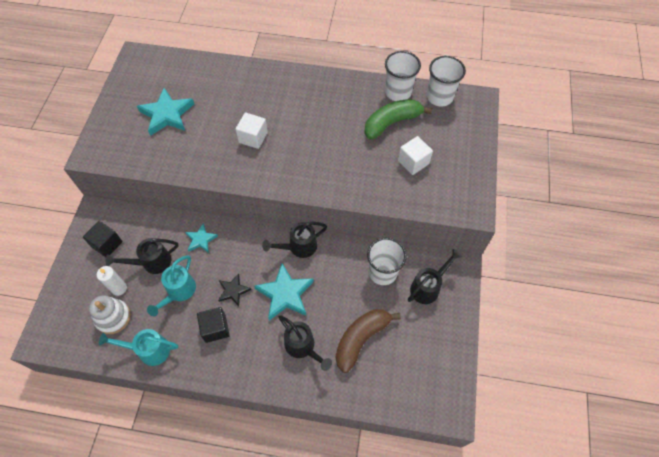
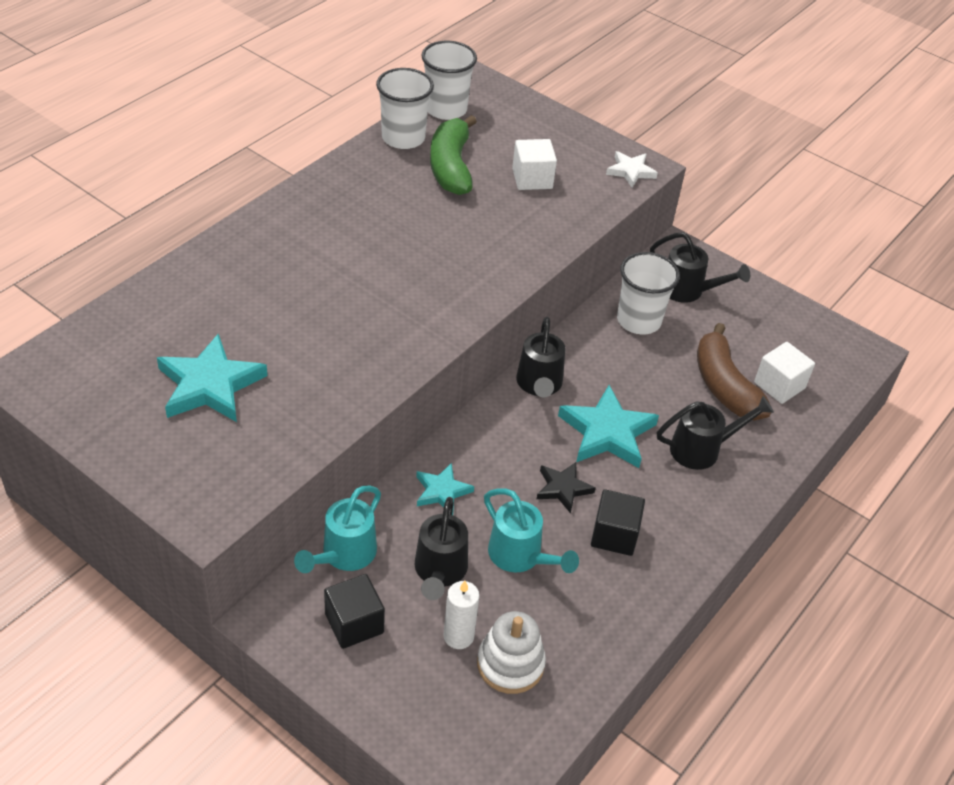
camera: 65 degrees left, 15 degrees down
turquoise watering can [99,329,178,366] -> turquoise watering can moved to [294,486,381,573]
white cube [235,112,268,149] -> white cube moved to [754,342,815,404]
black watering can [408,249,462,304] -> black watering can turned 135 degrees clockwise [650,232,750,303]
none -> white star [606,151,658,188]

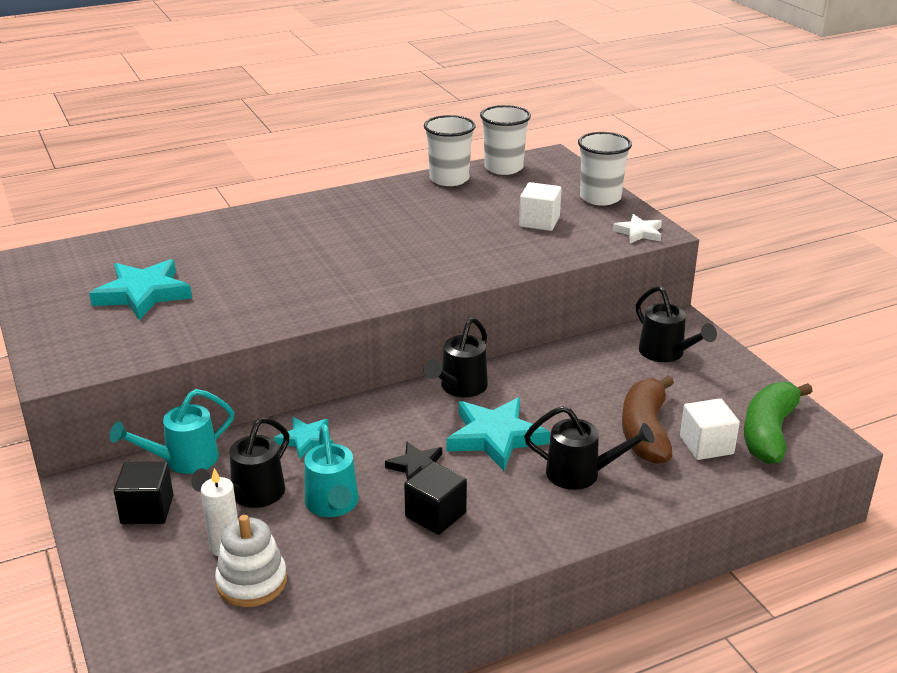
camera: 30 degrees right, 15 degrees down
green banana [430,115,477,195] -> green banana moved to [744,382,813,464]
white cup [617,252,680,335] -> white cup moved to [578,132,632,206]

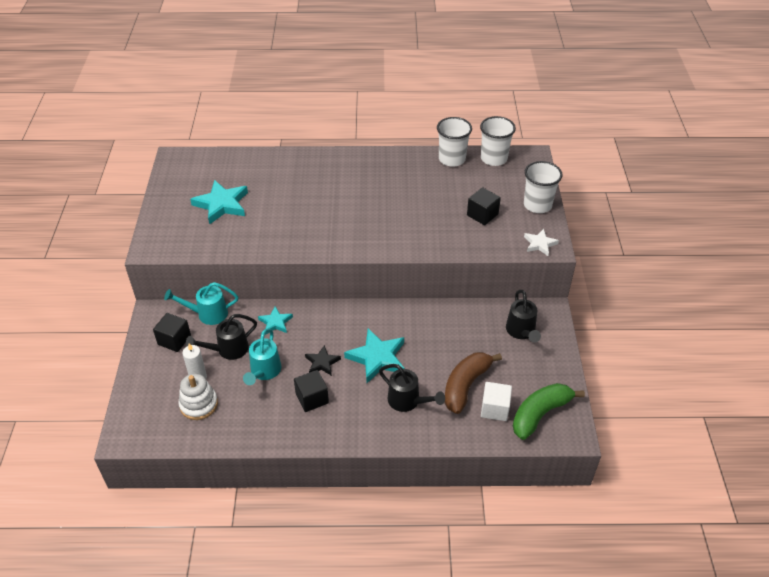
camera: 25 degrees right, 15 degrees up
black watering can [424,317,488,397] -> none
white cube [519,182,562,231] -> black cube [467,187,501,225]

